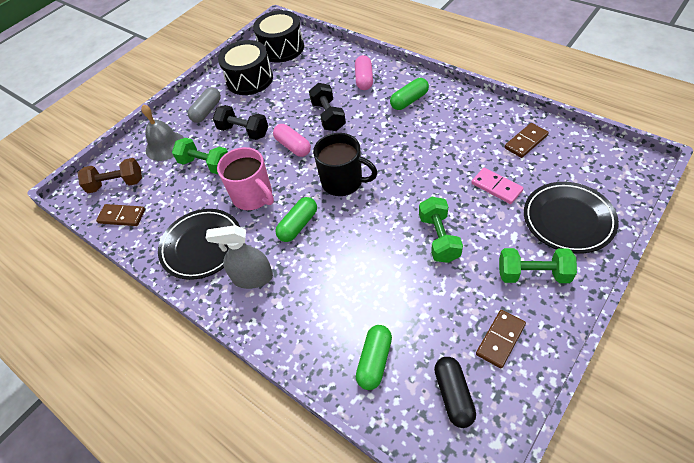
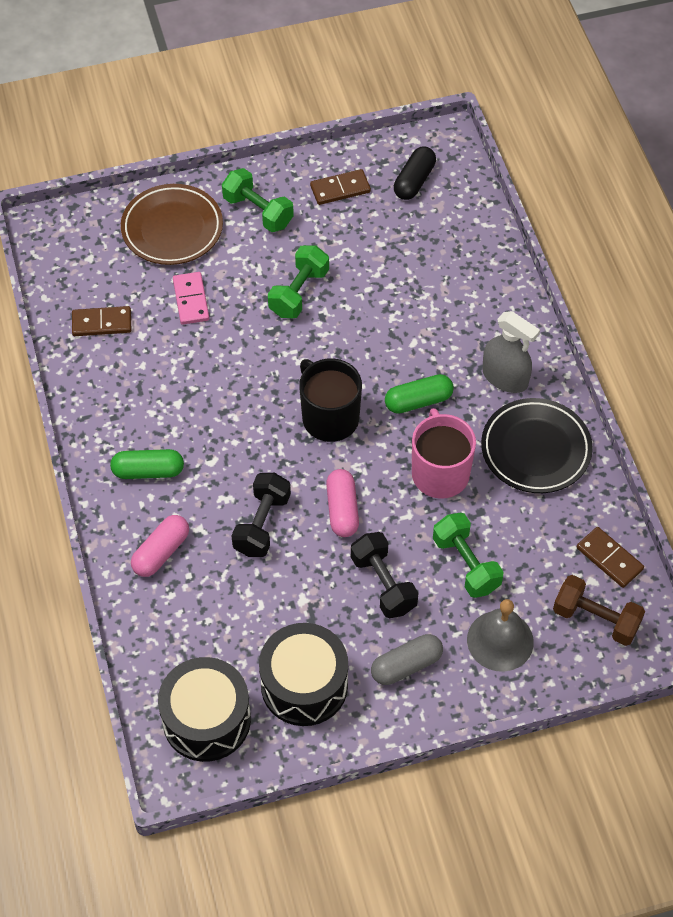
camera: 150 degrees left, 5 degrees up
green capsule [356,325,392,390] -> none
black plate [524,182,619,254] -> brown plate [121,184,223,265]

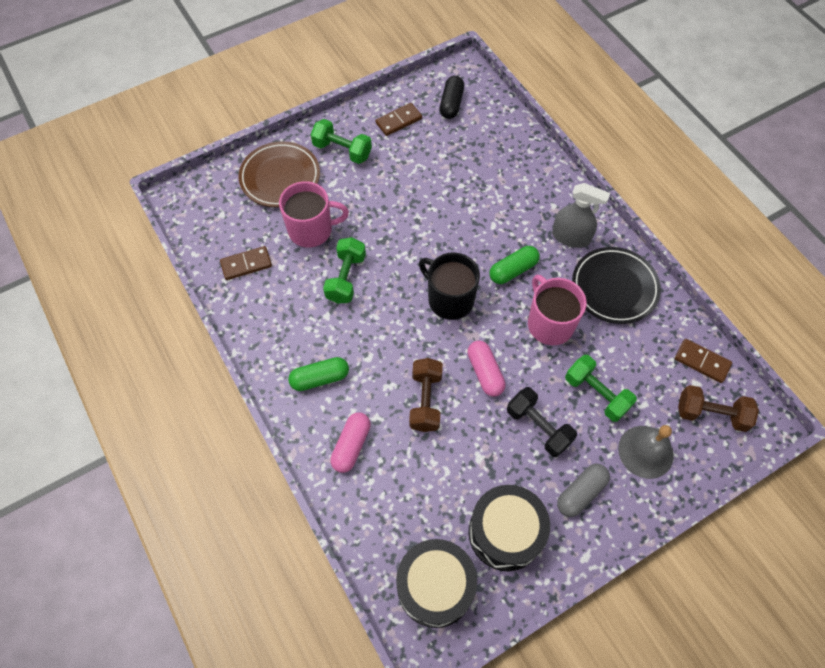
camera: 15 degrees left, 5 degrees up
pink domino [173,272,209,325] -> pink mug [279,181,349,247]
black dumbbell [231,473,291,557] -> brown dumbbell [409,358,443,432]
green dumbbell [268,245,329,318] -> green dumbbell moved to [323,237,366,304]

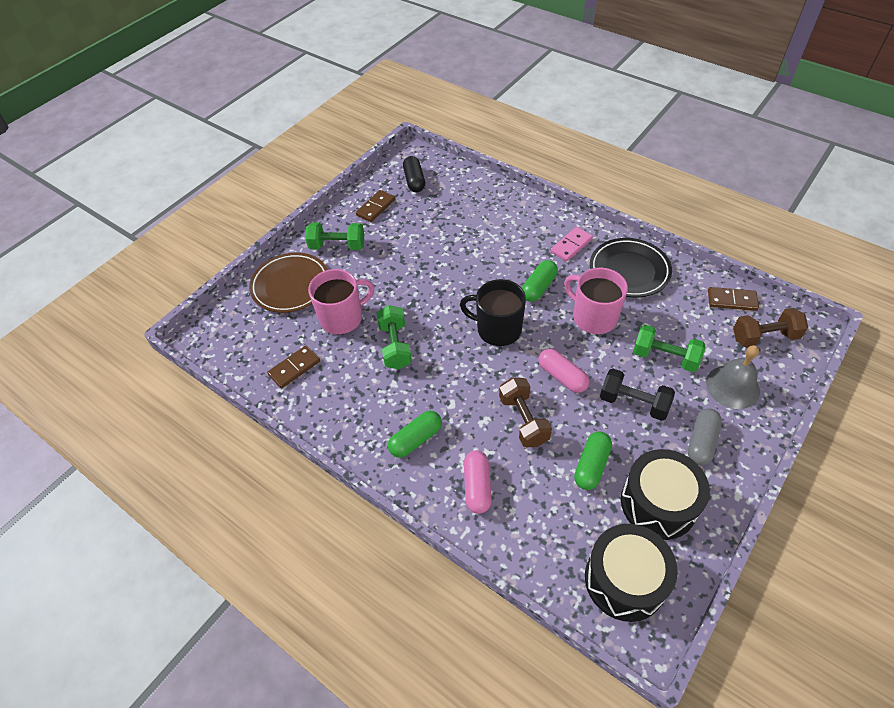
camera: 20 degrees left, 10 degrees down
grey spray bottle [552,183,610,248] -> pink domino [550,227,593,262]
none -> green capsule [574,431,612,490]

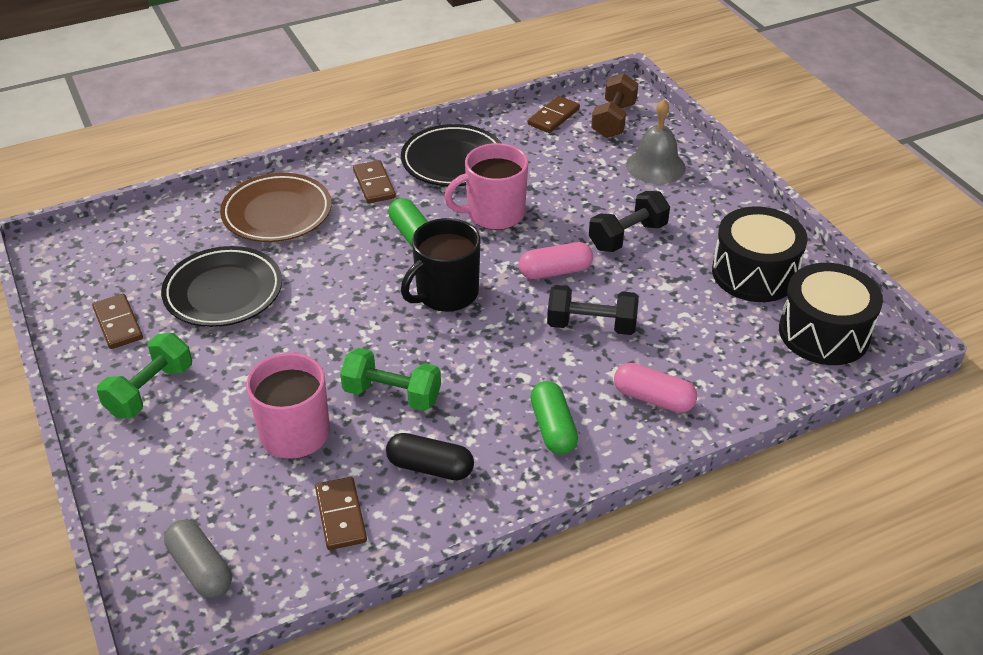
camera: 65 degrees left, 10 degrees down
brown plate [249,252,328,313] -> brown plate moved to [220,173,332,242]
black capsule [403,156,425,192] -> black capsule moved to [386,433,474,480]
brown dumbbell [499,378,552,447] -> black dumbbell [547,285,639,335]
pink domino [550,227,593,262] -> brown domino [353,160,396,203]
green capsule [574,431,612,490] -> none
green dumbbell [633,325,705,372] -> none
grey capsule [688,408,722,465] -> grey capsule moved to [164,520,232,598]
none -> black plate [161,246,282,327]

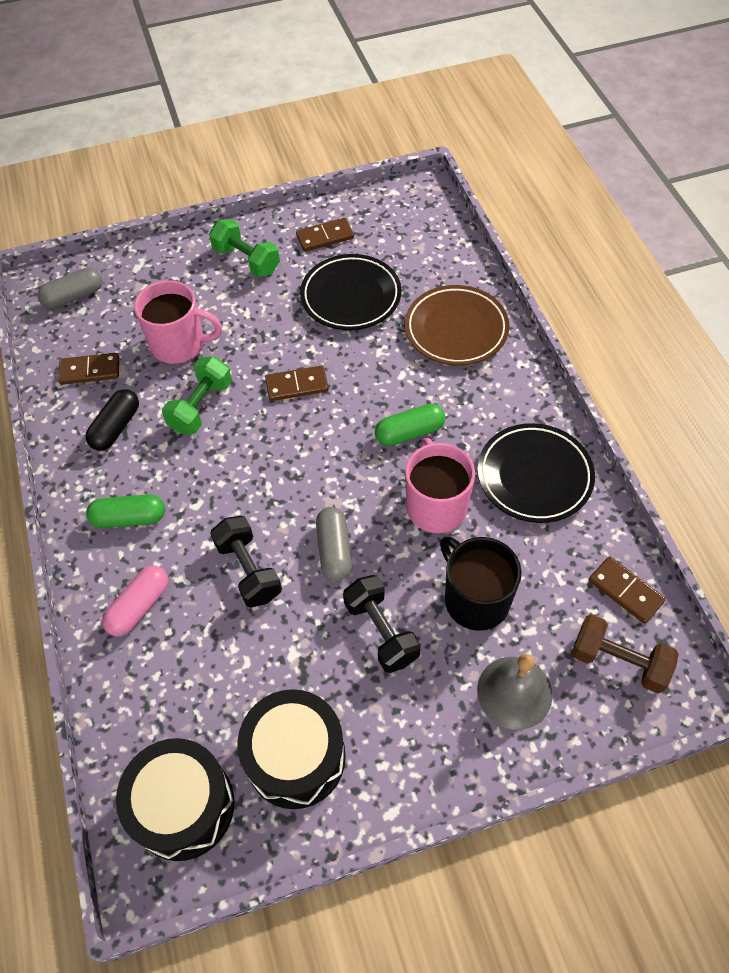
camera: 100 degrees right, 15 degrees up
brown domino [353,160,396,203] -> brown domino moved to [265,366,328,401]
black mug [401,218,481,312] -> black mug moved to [440,536,522,631]
pink capsule [519,242,593,279] -> grey capsule [316,507,352,581]
black dumbbell [547,285,639,335] -> black dumbbell turned 45 degrees counterclockwise [210,516,282,608]

